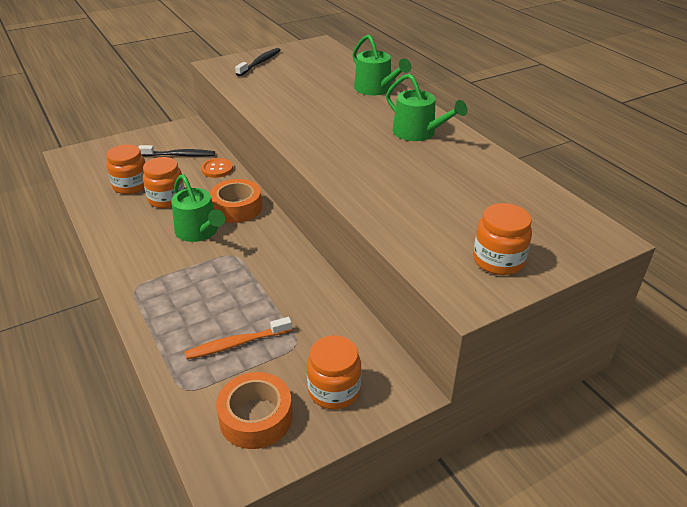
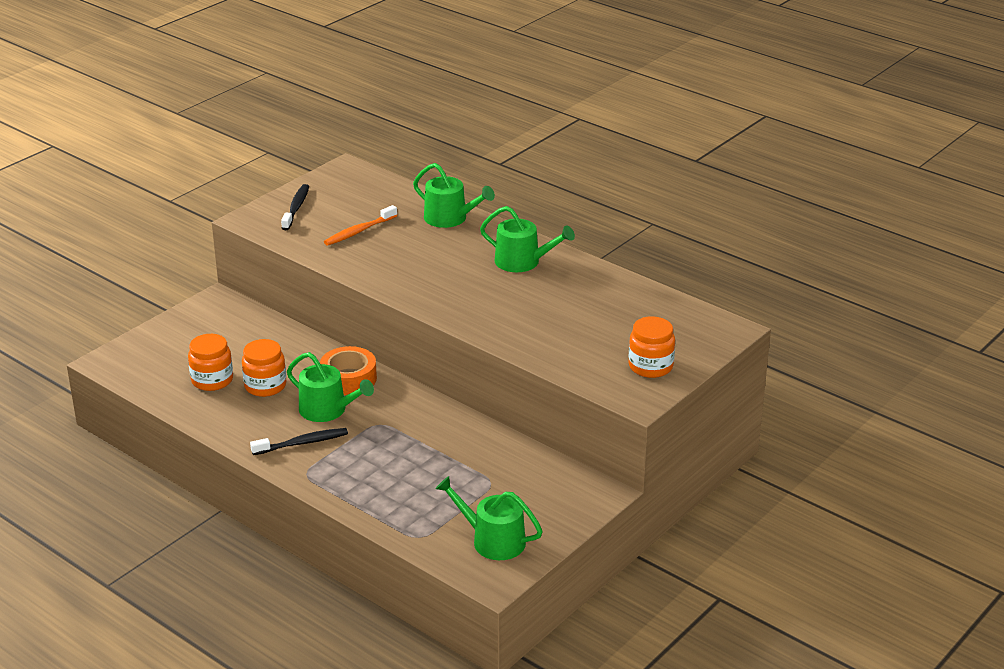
camera: 20 degrees left, 5 degrees down
black toothbrush [138,145,215,157] -> black toothbrush moved to [250,428,348,455]
orange toothbrush [185,317,292,359] -> orange toothbrush moved to [324,205,397,246]
orange button [201,158,233,178] -> none
orange tape [216,372,292,449] -> green watering can [435,476,543,560]
orange jar [307,335,361,409] -> none

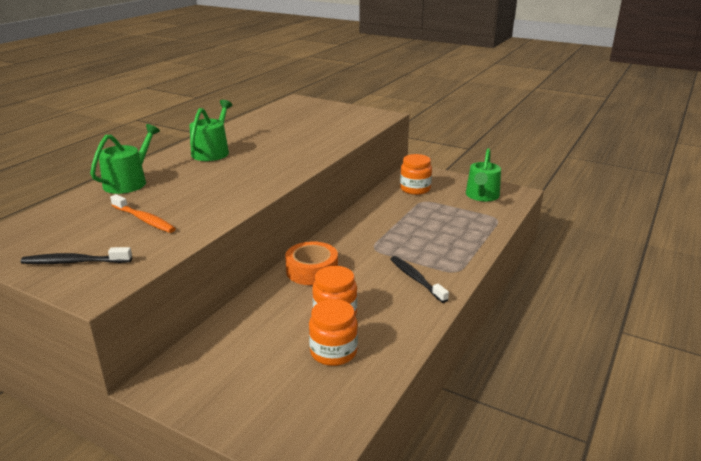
camera: 100 degrees left, 5 degrees down
green watering can [287,352,374,422] -> none
orange jar [629,316,675,378] -> orange jar moved to [400,154,432,195]

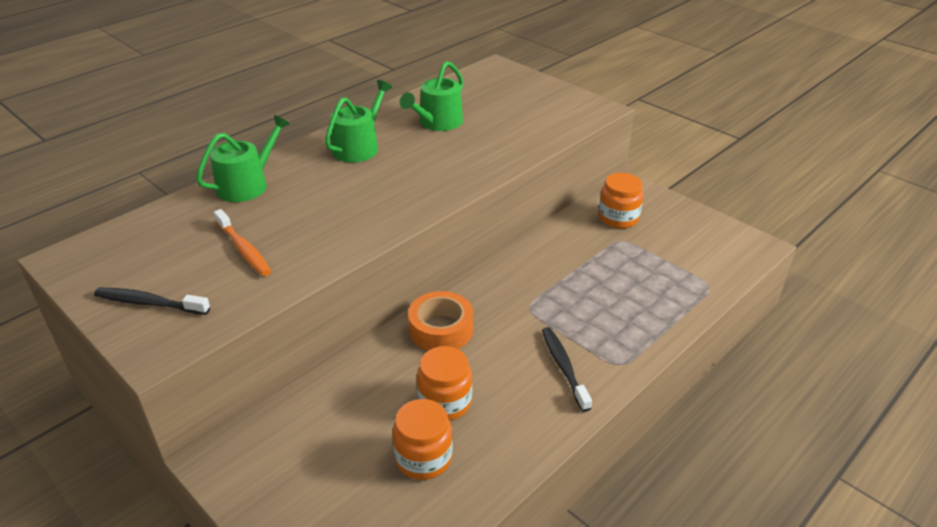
camera: 15 degrees right, 10 degrees up
green watering can [466,148,501,201] -> green watering can moved to [400,61,464,131]

